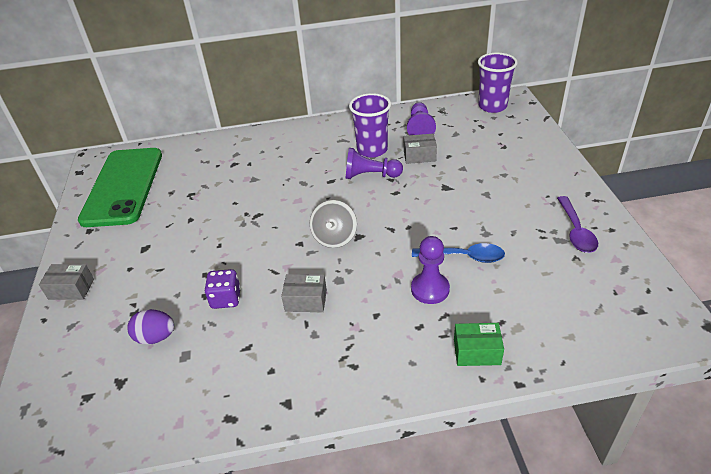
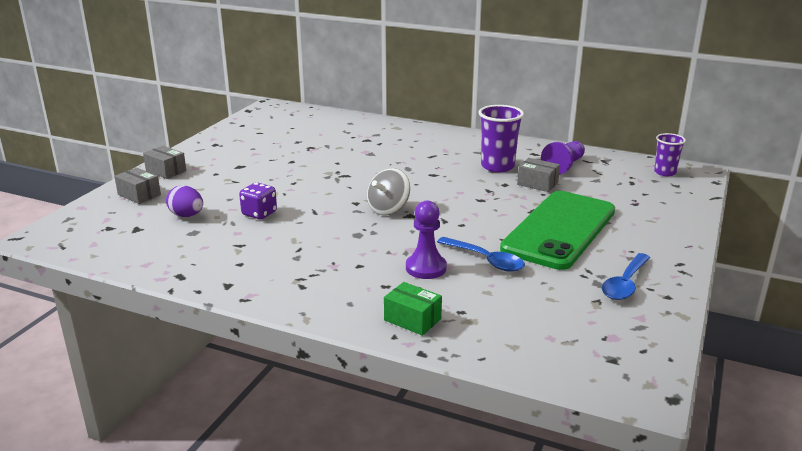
camera: 30 degrees right, 15 degrees down
green phone [78,148,162,227] -> green phone moved to [500,191,615,270]
grey box [281,274,327,312] -> grey box moved to [114,168,161,204]
purple pawn [346,148,403,179] -> none
purple cup [478,52,518,113] -> purple cup [654,133,686,176], size x0.63
purple spoon [557,196,598,253] -> blue spoon [602,253,651,300]

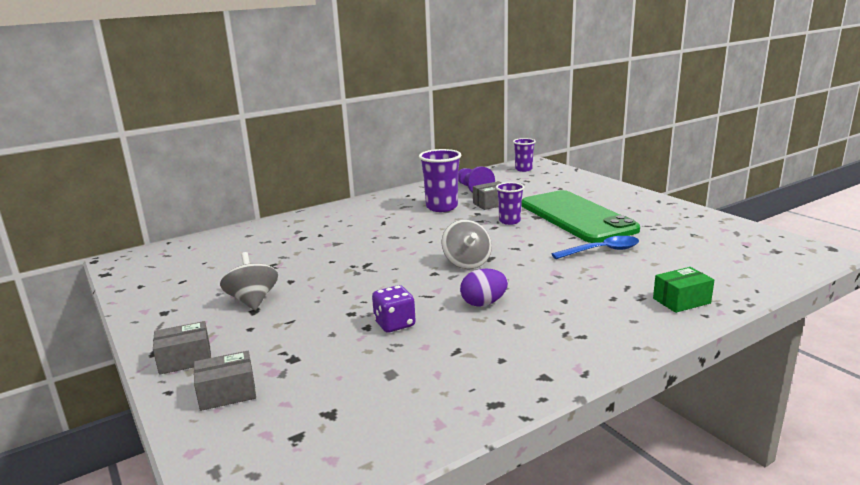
camera: 55 degrees left, 5 degrees down
purple egg [166,185,203,217] -> purple egg moved to [460,269,508,307]
purple pawn [406,201,447,279] -> none
blue spoon [602,253,651,300] -> none
none -> grey spinning top [220,252,278,310]
none -> purple cup [496,182,524,225]

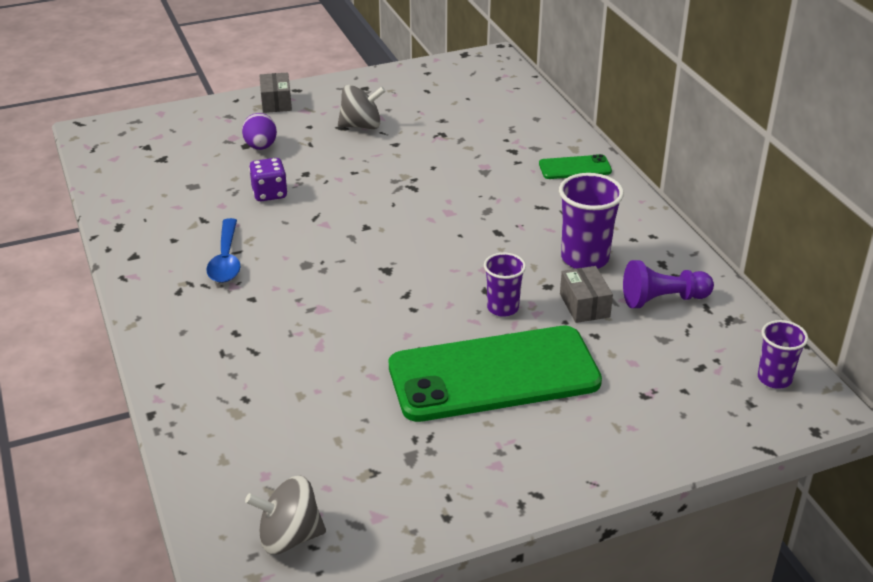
camera: 100 degrees right, 15 degrees up
grey box [194,351,256,411] -> none
grey spinning top [441,220,492,269] -> grey spinning top moved to [245,476,326,555]
purple egg [460,269,508,307] -> purple egg moved to [242,113,277,150]
blue spoon [552,236,639,259] -> blue spoon moved to [206,218,241,283]
green box [653,267,714,313] -> none
none -> green phone [539,154,612,179]

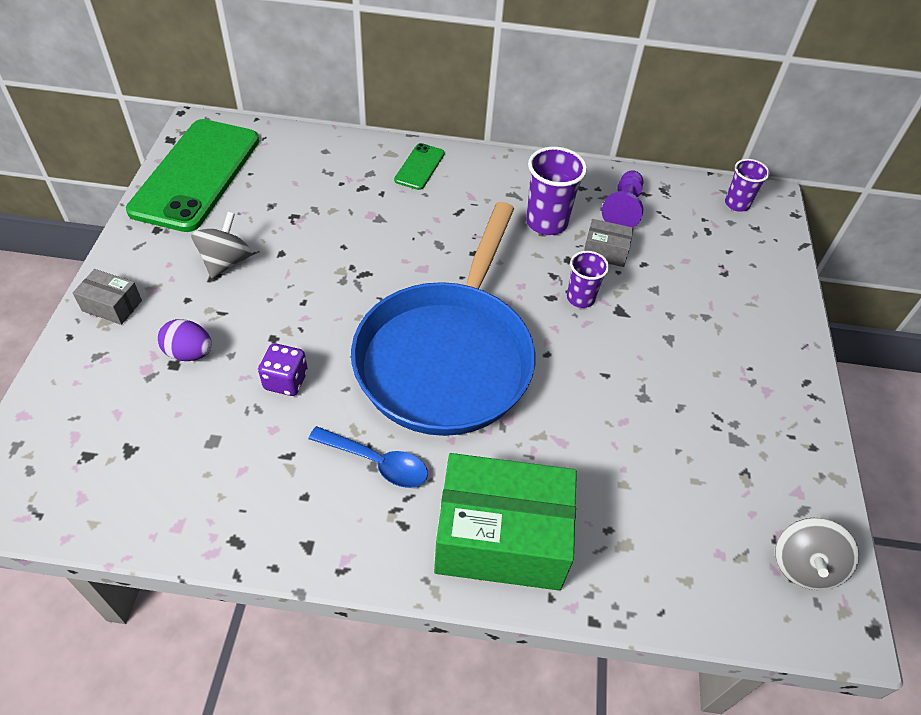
camera: 65 degrees left, 15 degrees up
green phone [389,326,602,422] -> green phone moved to [126,119,259,232]
none -> blue pan [351,202,535,436]
none -> green box [434,453,577,591]

